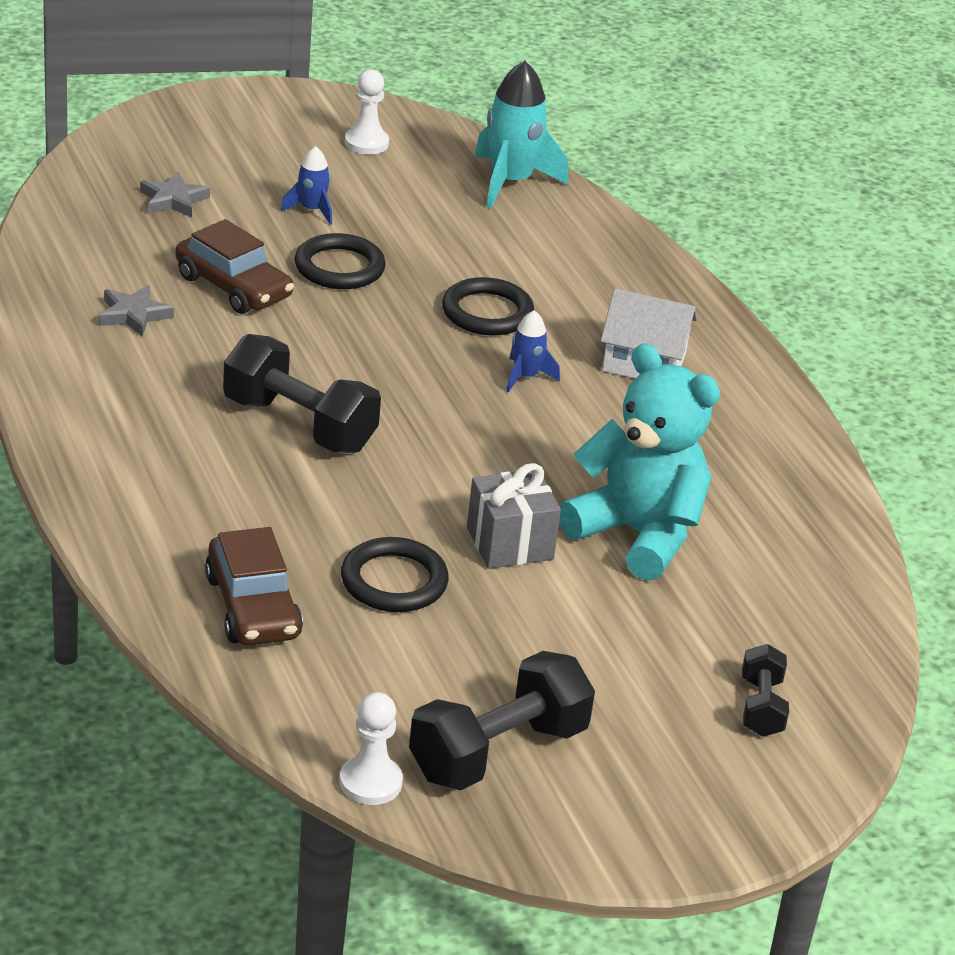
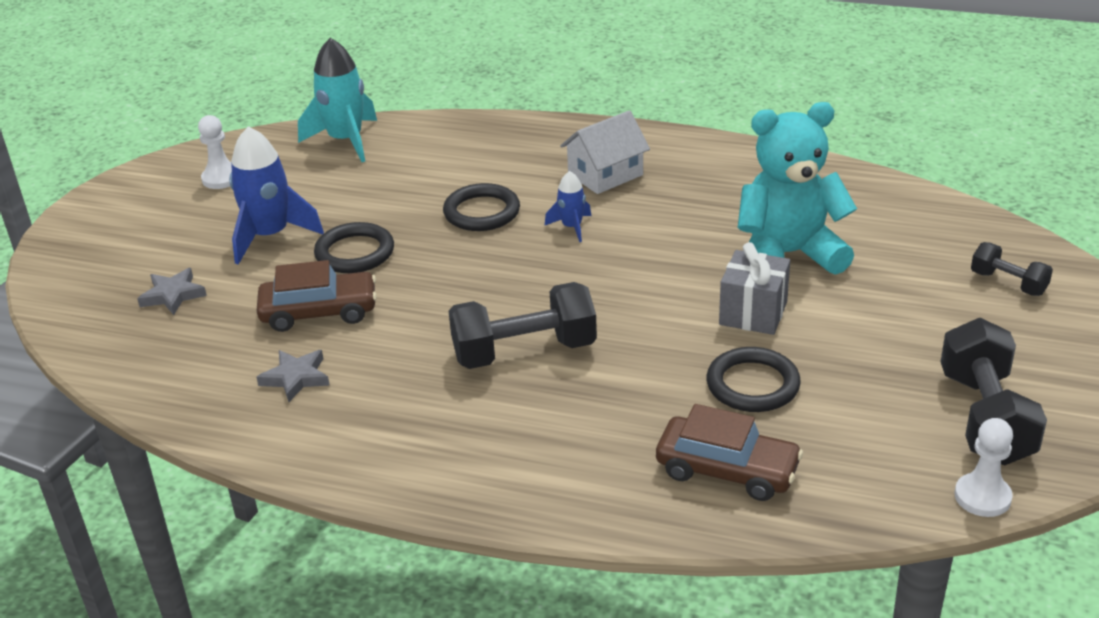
camera: 45 degrees left, 0 degrees up
blue rocket [281,146,332,225] -> blue rocket [229,126,324,265], size x1.91

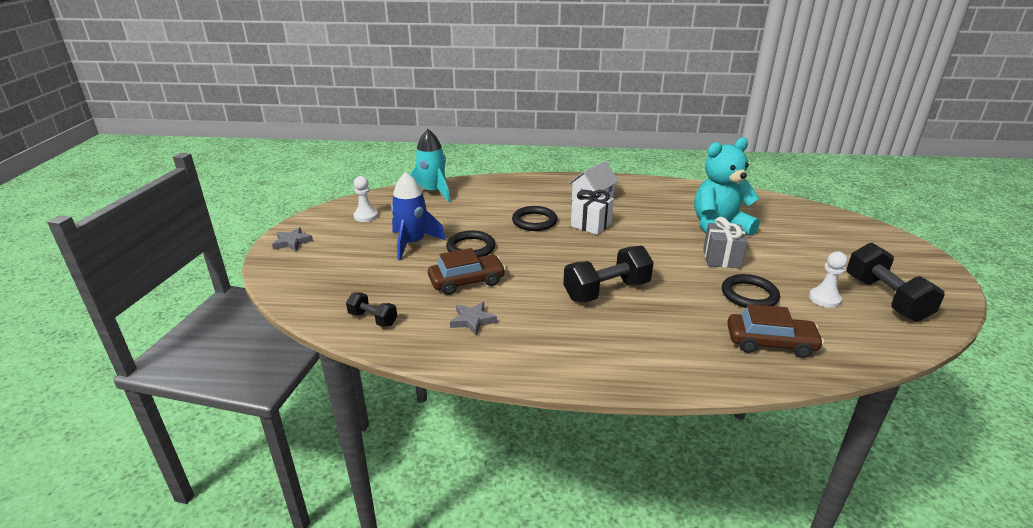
camera: 15 degrees left, 5 degrees down
grey star [137,268,207,315] -> grey star moved to [272,227,313,251]
blue rocket [544,171,591,242] -> white gift [571,190,614,235]
white pawn [954,418,1013,517] -> white pawn moved to [809,252,848,308]
black dumbbell [971,242,1053,296] -> black dumbbell moved to [346,292,397,327]

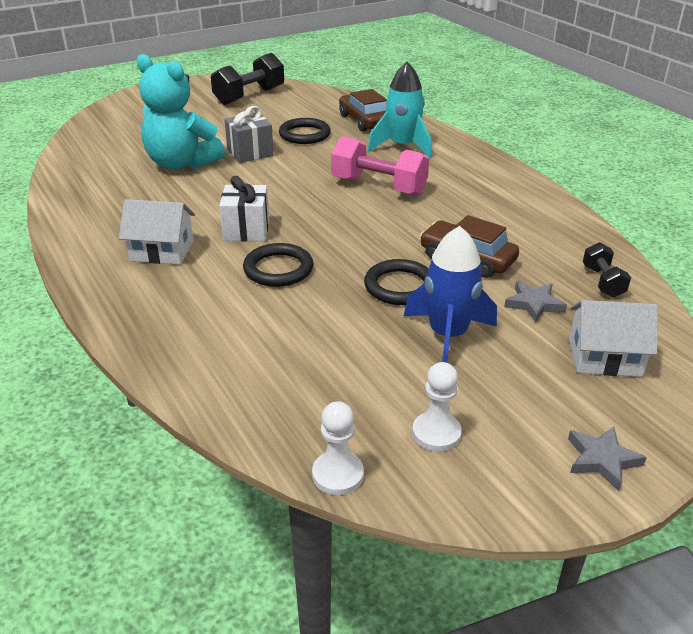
camera: 125 degrees left, 5 degrees up
turquoise rocket [410,129,450,202] -> turquoise rocket moved to [368,62,432,158]
grey star [450,302,497,335] -> grey star moved to [504,281,567,323]
black dumbbell [563,246,654,302] -> pink dumbbell [331,136,429,196]
white pawn [809,252,848,308] -> white pawn moved to [312,401,364,495]
none -> white house [569,300,658,377]

